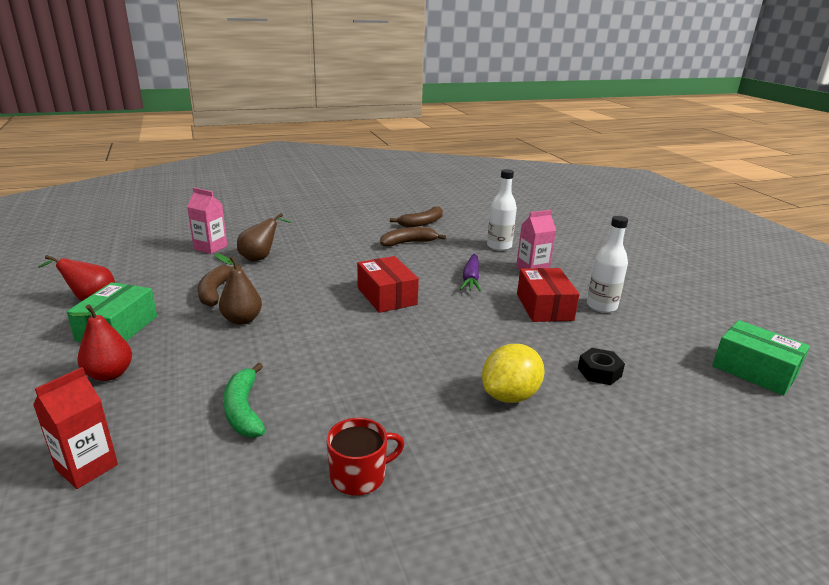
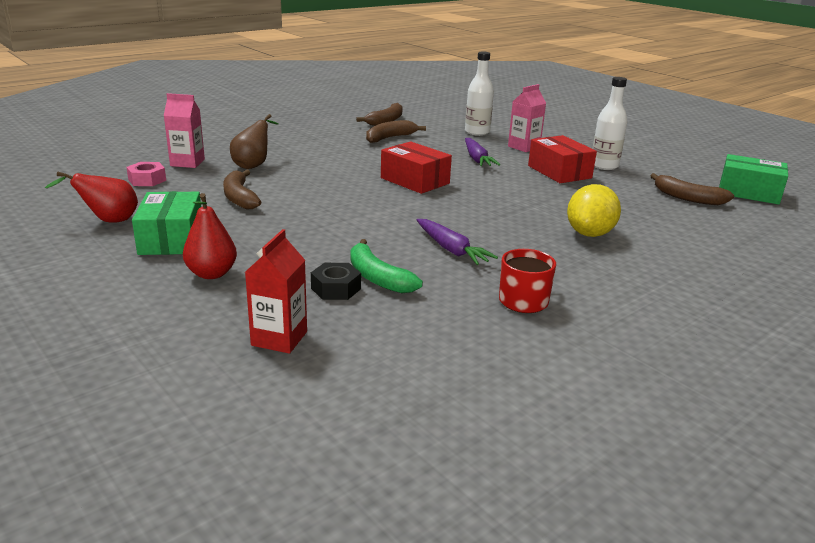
camera: 20 degrees left, 0 degrees up
brown pear [215,253,262,325] -> none
black nut [578,348,625,385] -> black nut moved to [311,263,361,300]
none -> pink nut [126,162,166,186]
none -> purple carrot [417,219,498,265]
none -> brown banana [650,173,734,205]

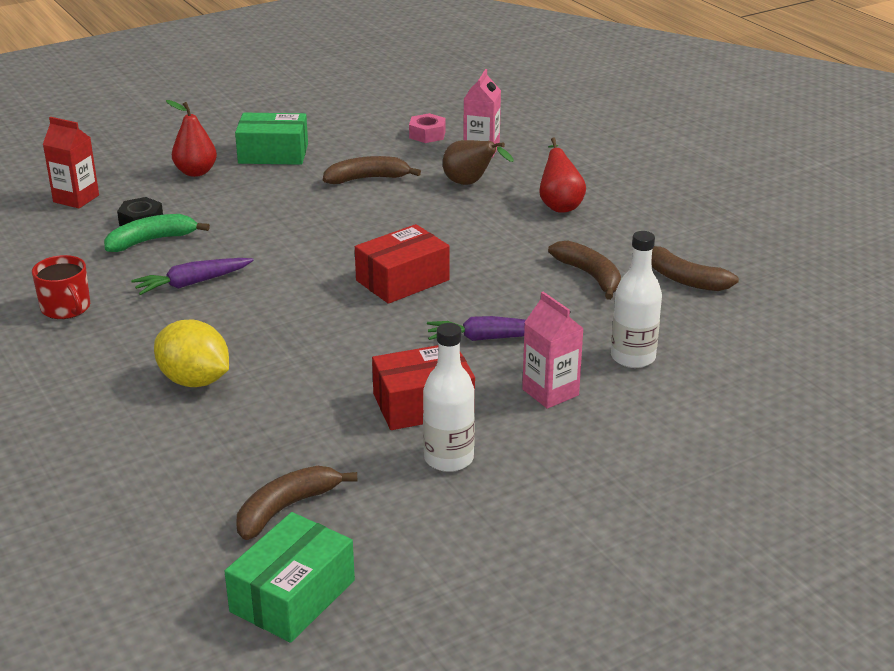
camera: 100 degrees right, 5 degrees up
red pear [45,171,138,223] -> red pear moved to [539,137,586,213]

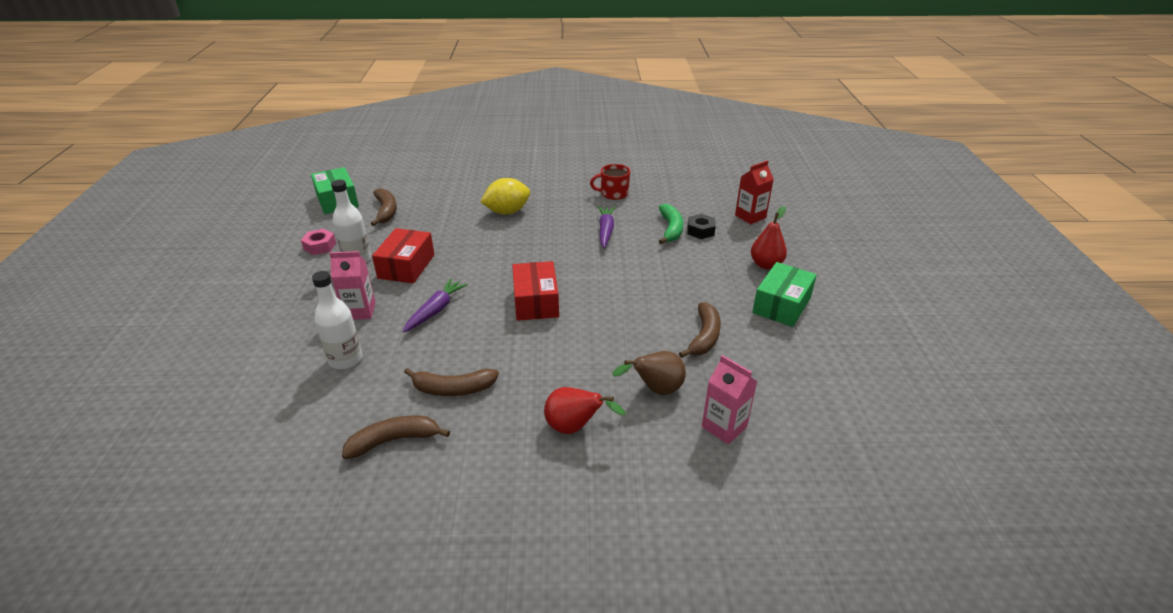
camera: 120 degrees right, 5 degrees up
pink nut [409,113,446,143] -> pink nut moved to [301,229,336,255]

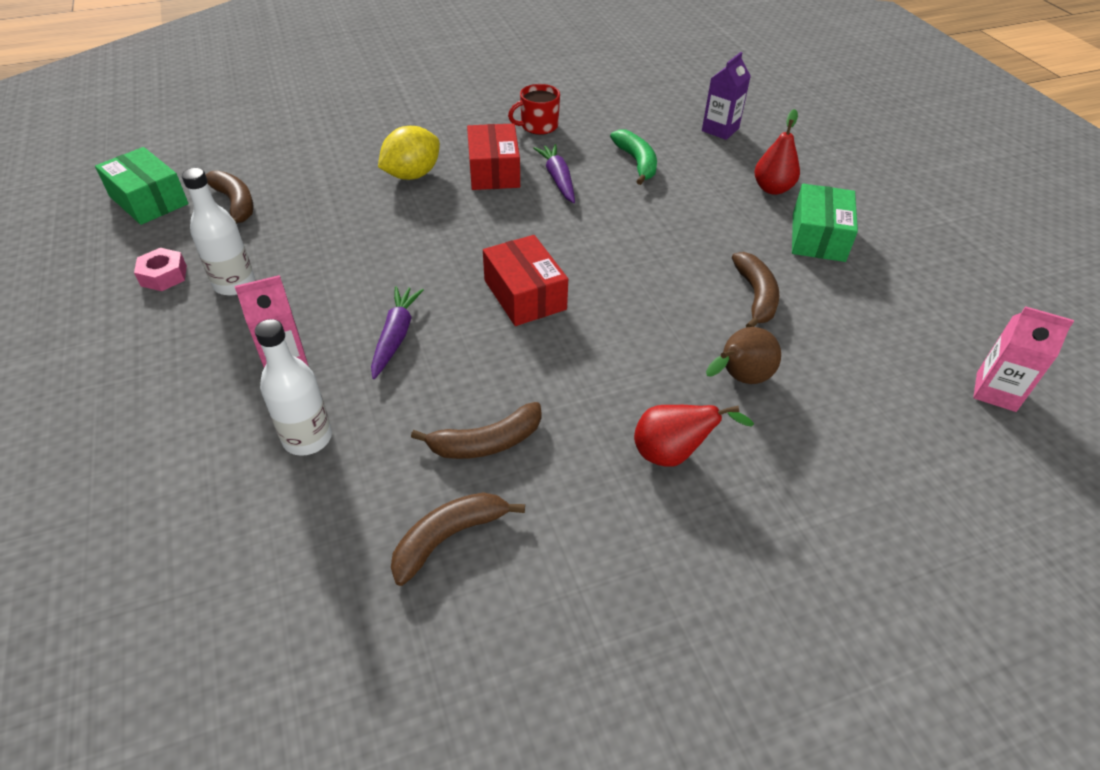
camera: 20 degrees left, 10 degrees up
red box [372,228,434,284] -> red box moved to [467,123,520,190]
black nut [687,214,716,239] -> none
pink carton [702,355,757,444] -> pink carton moved to [973,306,1074,412]
red carton [735,160,774,224] -> purple carton [702,52,751,140]

